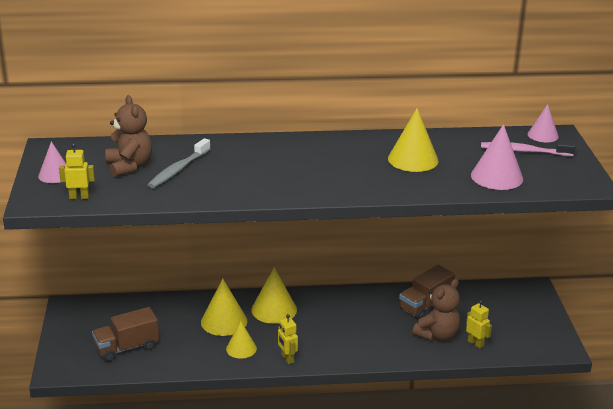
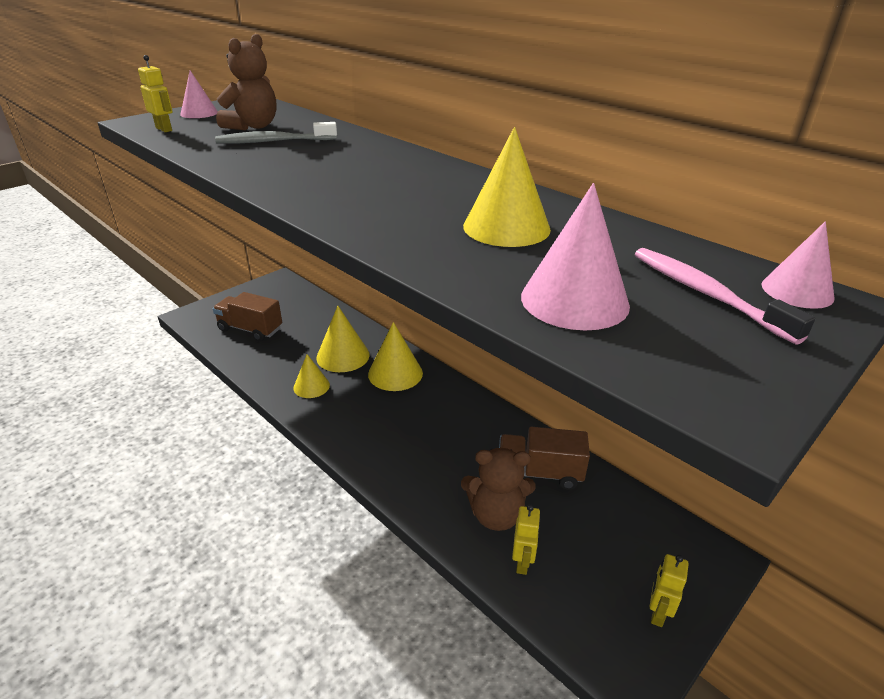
camera: 50 degrees right, 5 degrees up
yellow robot [278,314,298,364] -> yellow robot moved to [650,554,689,627]

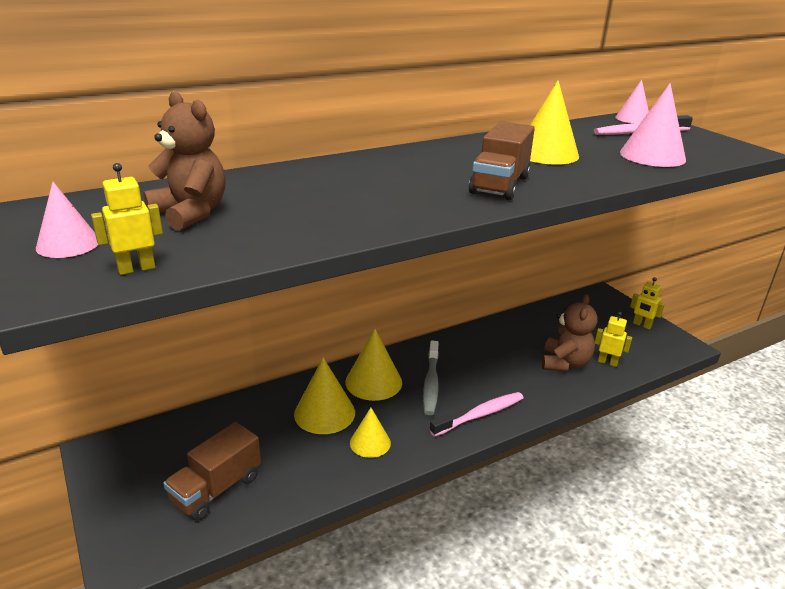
camera: 75 degrees left, 5 degrees down
grey toothbrush [215,122,337,144] -> grey toothbrush moved to [423,341,439,415]
brown truck [499,427,590,490] -> brown truck moved to [469,121,535,200]
none -> pink toothbrush [430,392,523,437]

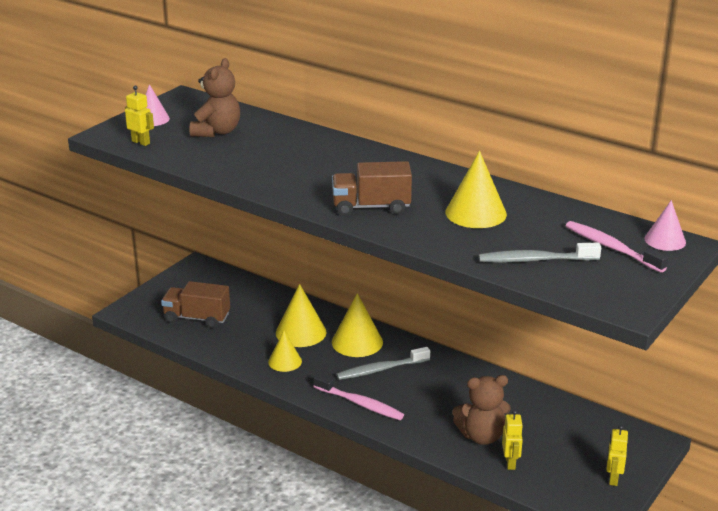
camera: 65 degrees right, 0 degrees up
pink cone [620,83,686,167] -> grey toothbrush [479,243,601,263]

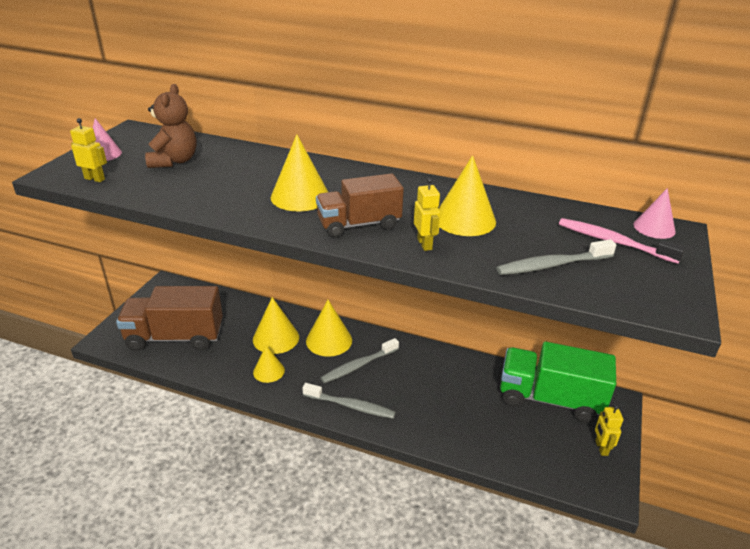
camera: 15 degrees left, 5 degrees up
brown truck [161,281,230,328] -> brown truck [116,286,223,351], size x1.57
pink toothbrush [313,374,404,420] -> grey toothbrush [303,383,396,419]
brown teddy bear [452,375,511,445] -> none
yellow robot [502,410,523,470] -> yellow robot moved to [414,178,441,251]
none -> yellow cone [271,134,328,211]
none -> green truck [500,341,616,423]

